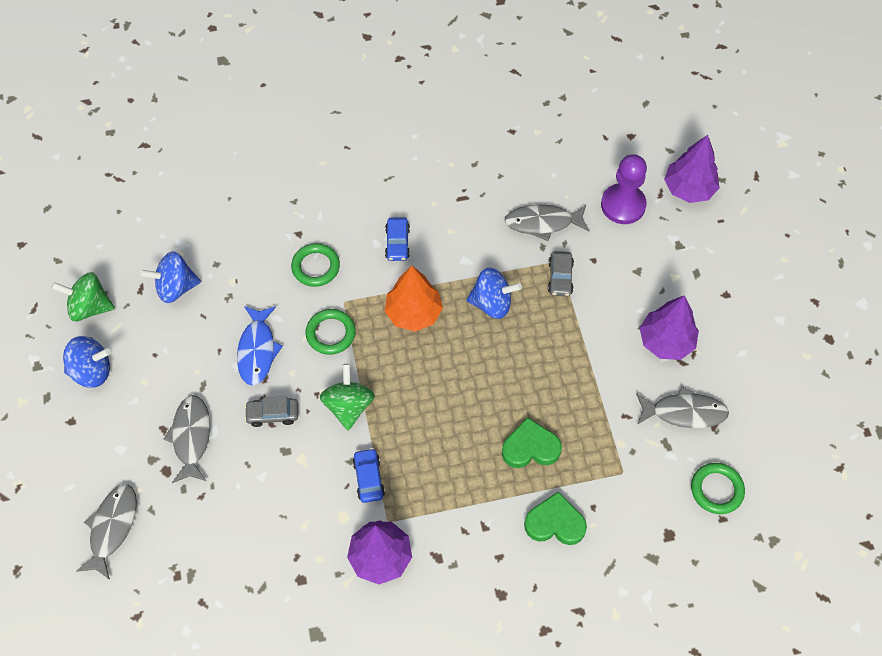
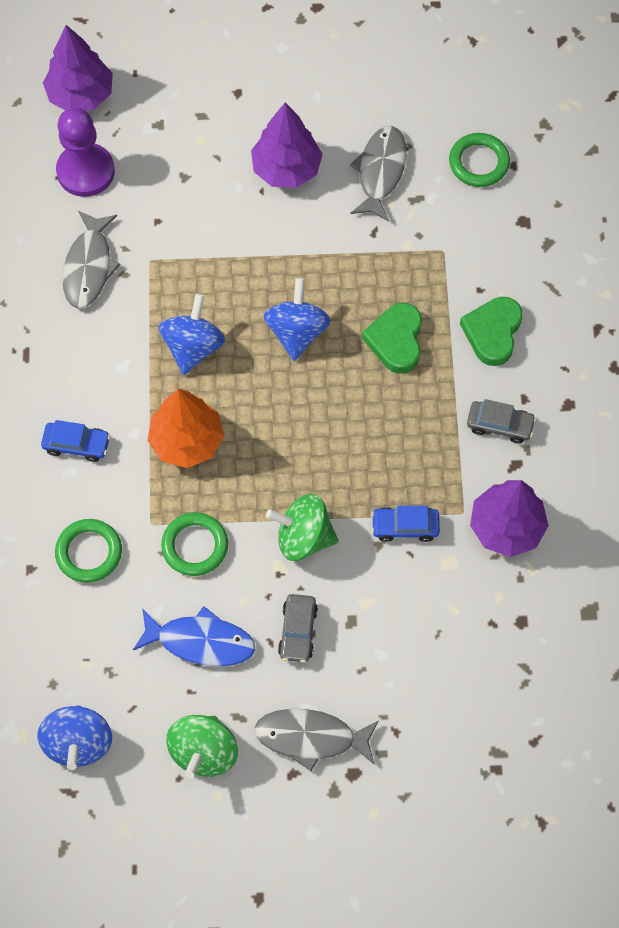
camera: 80 degrees left, 5 degrees up
green spinning top [51,272,115,321] -> green spinning top moved to [166,715,238,778]
blue spinning top [63,336,111,388] -> blue spinning top moved to [263,278,331,361]
grey fish [76,484,137,580] -> none
grey car [548,251,574,296] -> grey car moved to [467,399,536,444]

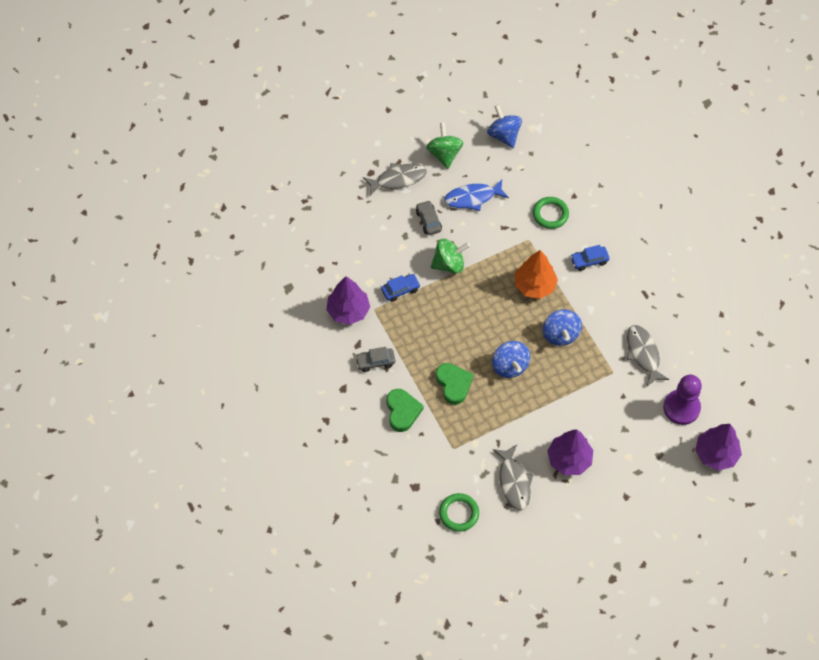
camera: 155 degrees right, 5 degrees down
green ring [161,512,228,576] -> none

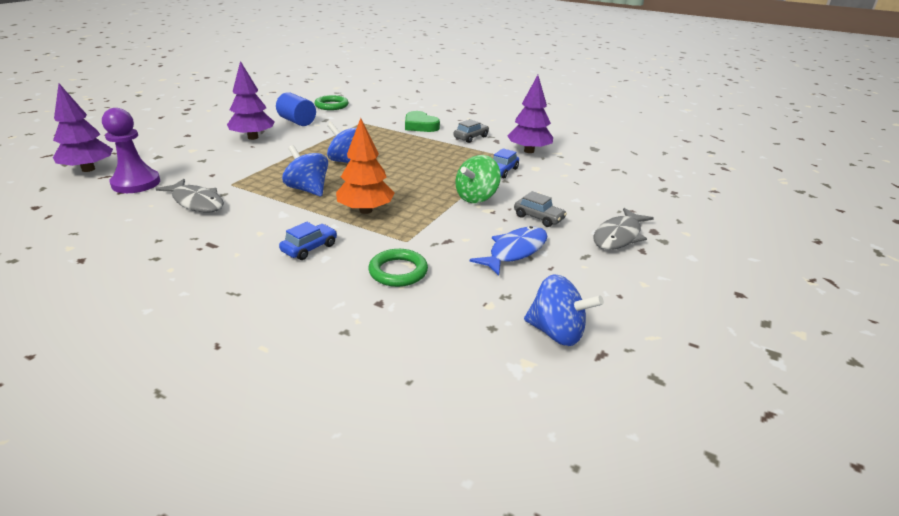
camera: 145 degrees right, 30 degrees down
green spinning top [426,122,463,169] -> none
green heart [436,363,473,405] -> none
grey fish [493,445,533,510] -> blue cylinder [276,92,316,126]

